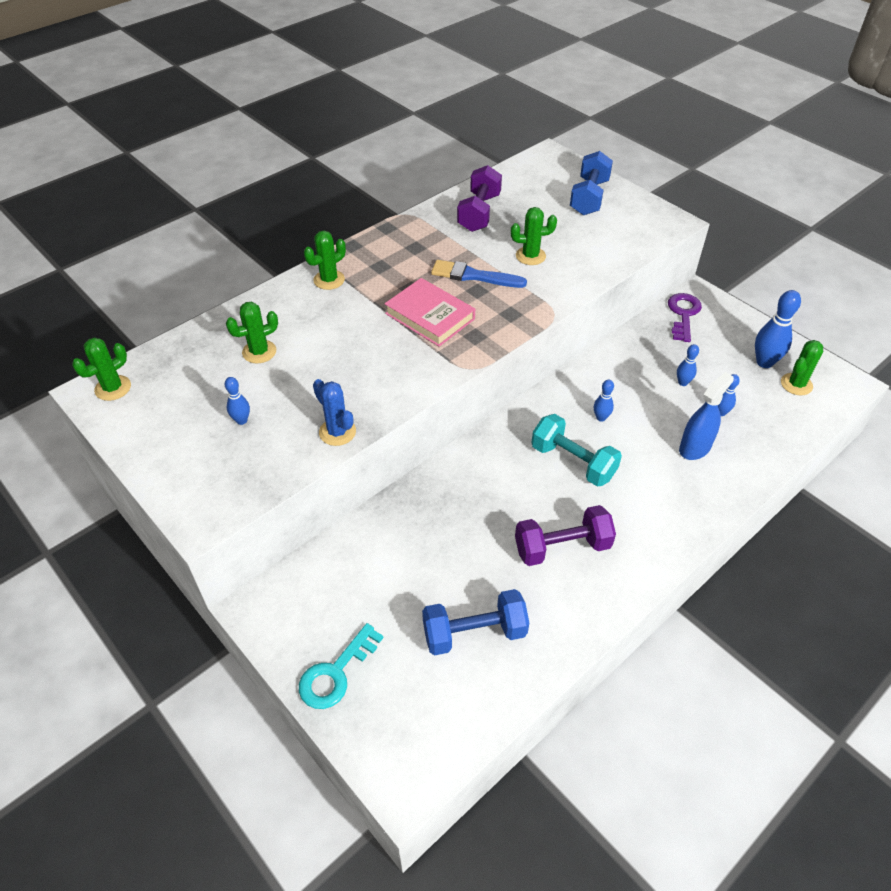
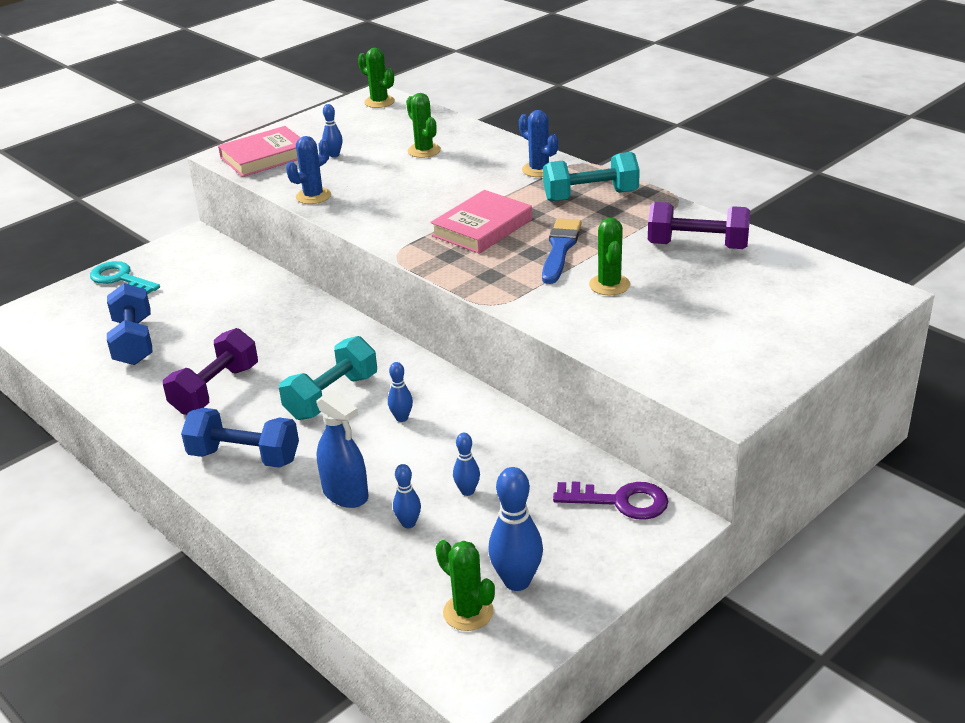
camera: 90 degrees right, 15 degrees down
green cactus [304,231,346,290] -> blue cactus [519,110,558,177]
purple dumbbell [515,505,616,566] -> purple dumbbell turned 45 degrees clockwise [163,328,258,415]
blue dumbbell [570,151,613,215] -> blue dumbbell moved to [181,408,299,468]
none -> pink book [218,126,301,177]
none -> turquoise dumbbell [543,152,640,202]

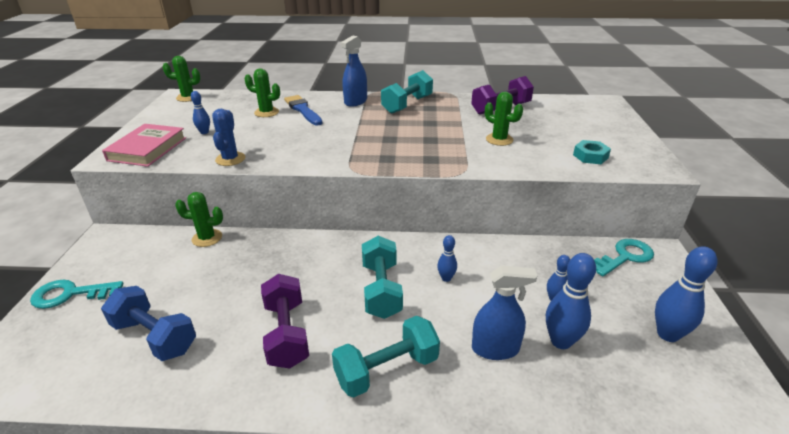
camera: 45 degrees left, 0 degrees up
blue dumbbell [181,408,299,468] -> turquoise dumbbell [332,316,440,398]
blue bowling pin [393,464,421,528] -> blue bowling pin [546,253,596,349], size x1.81
pink book [430,190,532,254] -> none
green cactus [436,540,495,631] -> green cactus moved to [175,192,223,247]
blue cactus [519,110,558,177] -> blue spray bottle [340,35,367,107]
blue brush [542,218,582,284] -> blue brush moved to [284,95,323,126]
purple key [553,482,668,520] -> turquoise key [594,239,654,276]
none -> turquoise nut [573,140,611,164]

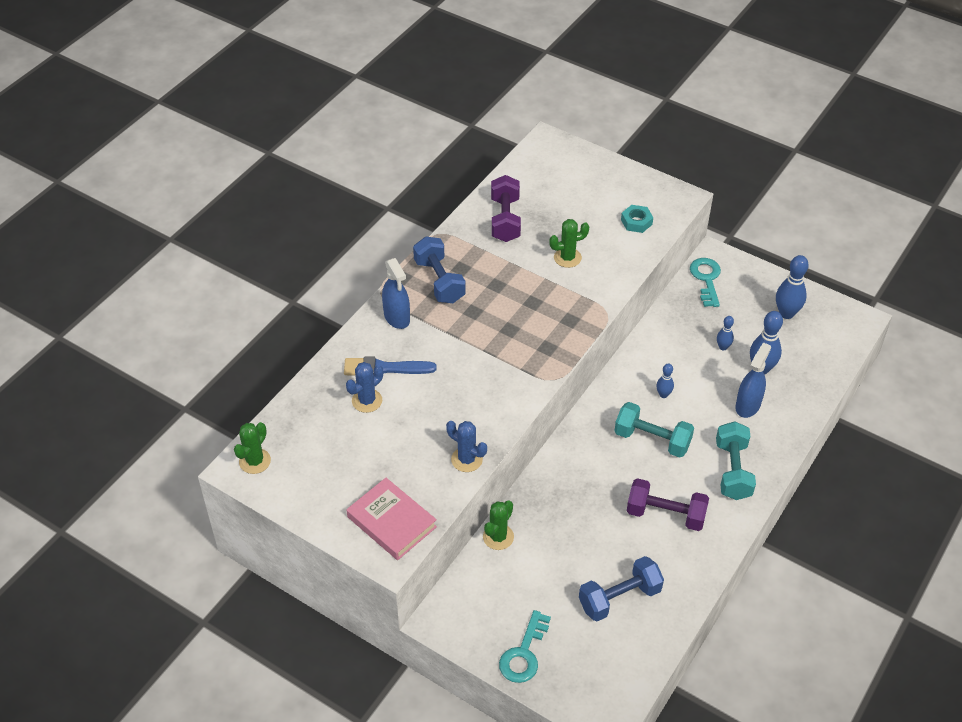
camera: 60 degrees left, 15 degrees up
blue bowling pin [191,91,210,134] -> none
green cactus [244,68,280,117] -> blue cactus [346,362,383,413]
turquoise dumbbell [381,70,433,114] -> blue dumbbell [413,236,466,303]

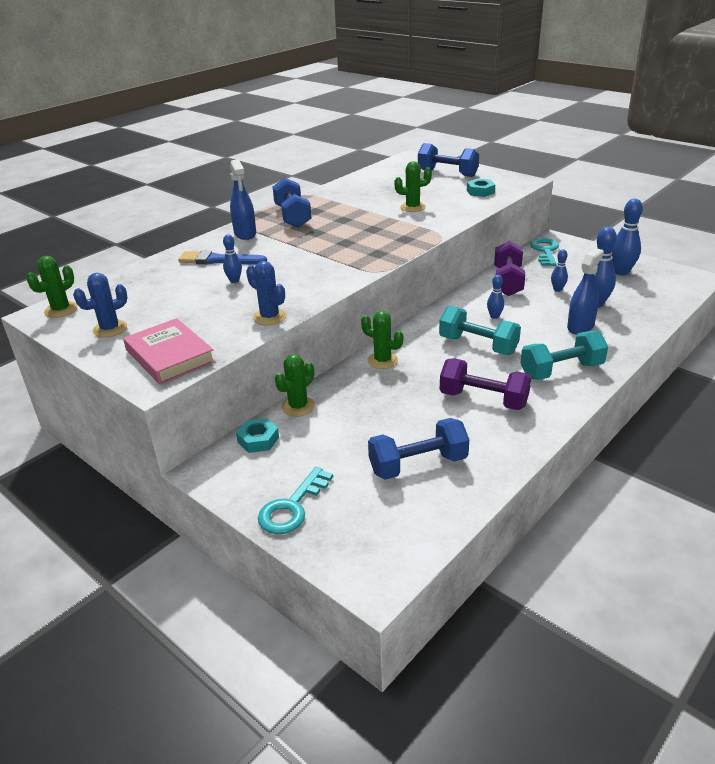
camera: 10 degrees right, 15 degrees down
blue cactus [346,362,383,413] -> blue cactus moved to [73,273,128,338]
purple dumbbell [491,175,521,242] -> purple dumbbell moved to [494,241,525,296]
turquoise dumbbell [716,421,756,500] -> turquoise dumbbell turned 60 degrees clockwise [520,331,608,380]
none -> blue bowling pin [223,234,242,283]
none -> turquoise nut [236,418,279,453]
none -> green cactus [361,311,403,369]
none -> blue dumbbell [418,143,479,177]

